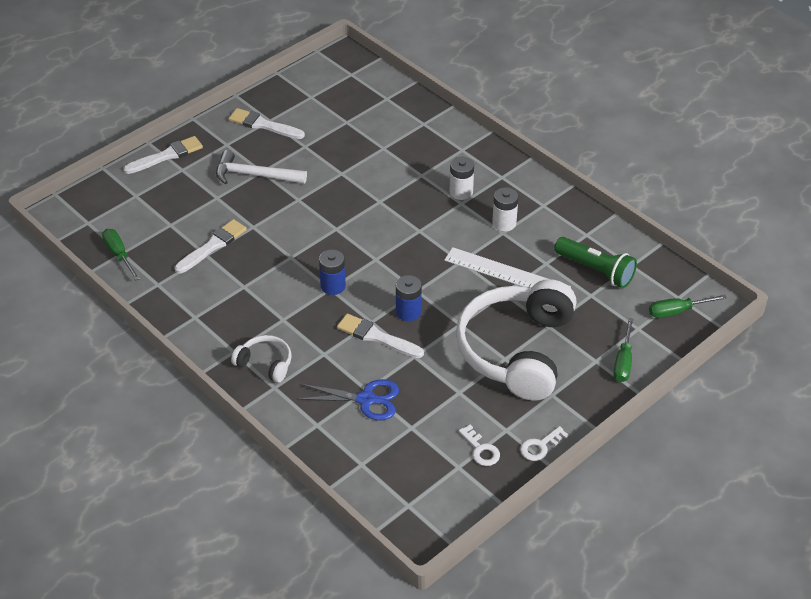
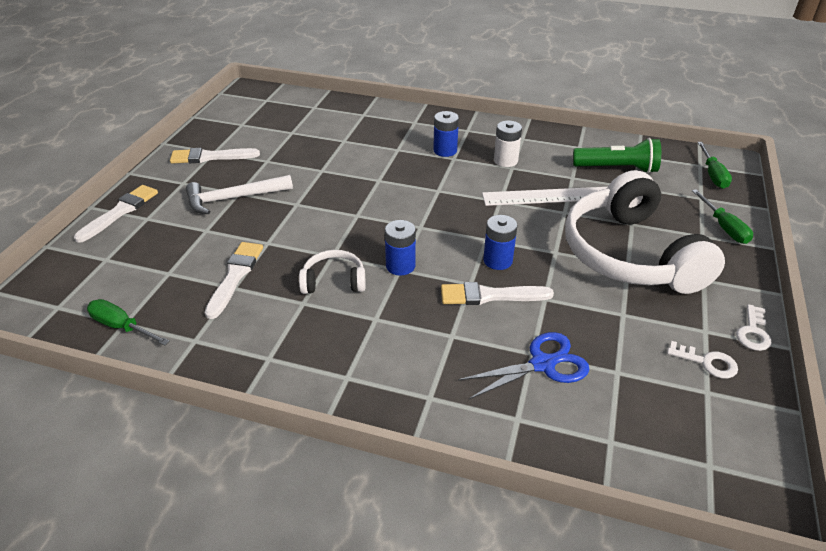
camera: 30 degrees left, 5 degrees down
white headphones [231,335,292,383] -> white headphones moved to [299,250,366,294]
white battery [450,157,474,200] -> blue battery [433,111,459,157]
green screwdriver [649,295,727,318] -> green screwdriver turned 45 degrees counterclockwise [697,142,732,189]

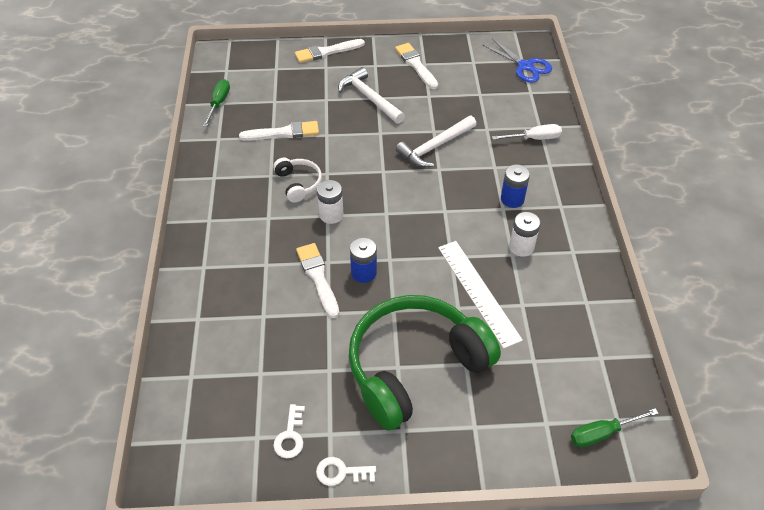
camera: 70 degrees right, 10 degrees up
white brush [74,185,158,243] -> white brush turned 150 degrees clockwise [295,39,365,63]
blue battery [385,220,416,276] -> white battery [317,180,343,224]
blue scissors [458,332,590,400] -> blue scissors moved to [483,39,552,83]
white headphones [565,170,725,294] -> green headphones [349,295,501,431]
green flashlight [573,138,661,173] -> none
green screwdriver [692,189,753,244] -> none
none -> white hammer [396,116,477,167]
none -> white screwdriver [492,124,562,140]

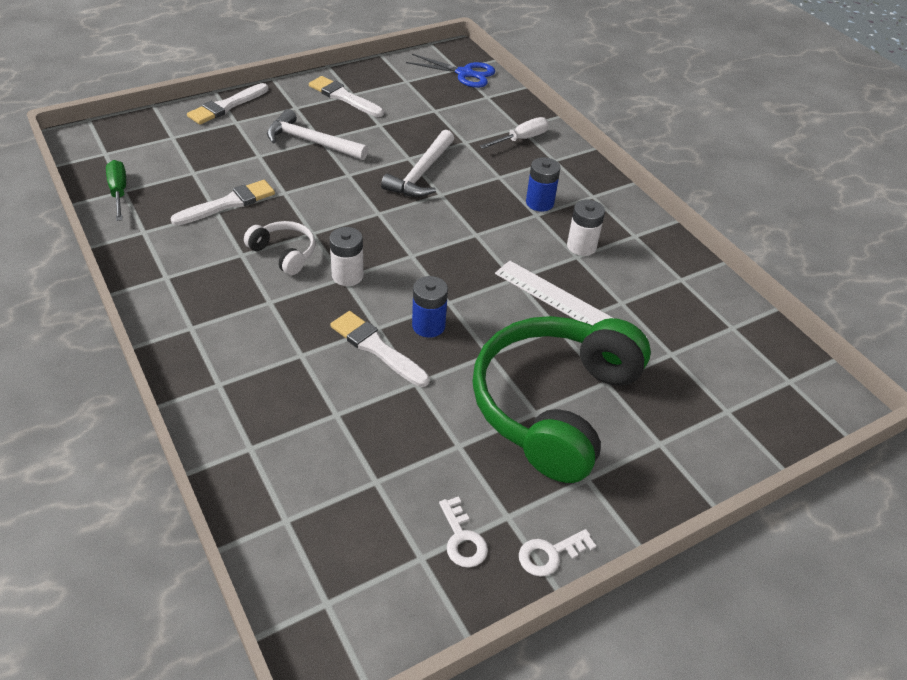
camera: 30 degrees left, 5 degrees down
green screwdriver [571,408,658,447] -> none

